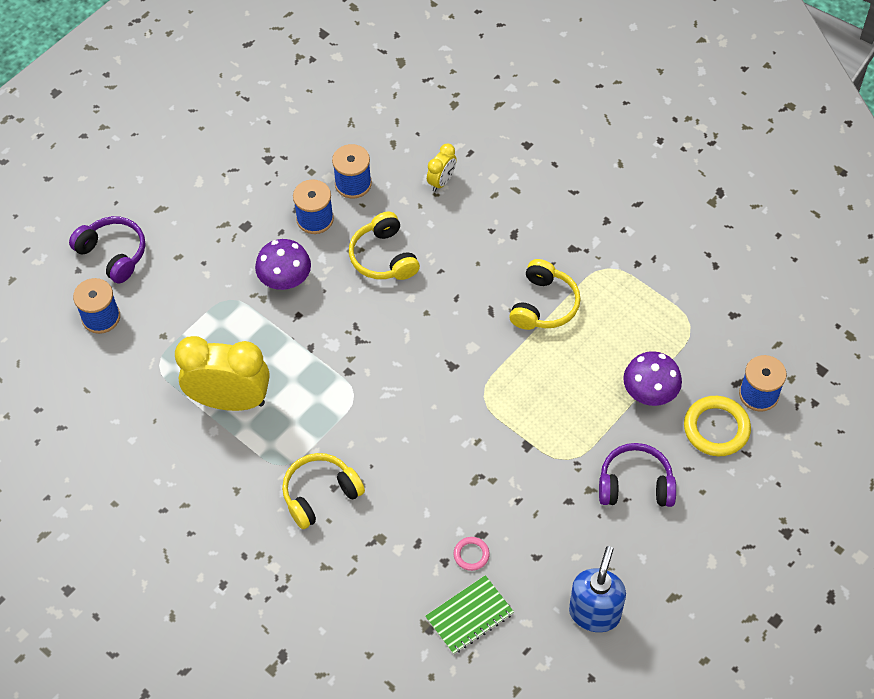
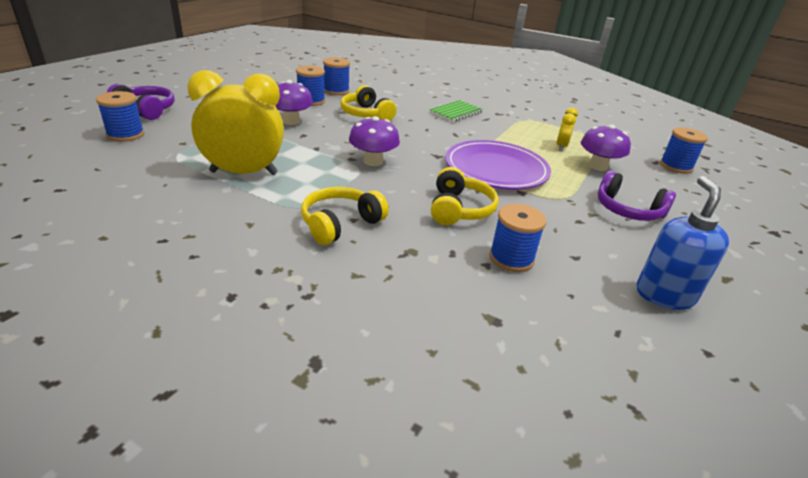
camera: 15 degrees left, 25 degrees down
green notebook [425,575,514,654] -> green notebook moved to [430,100,483,122]
yellow clock [427,143,457,192] -> yellow clock moved to [557,108,578,151]
pink ring [454,537,490,571] -> blue spool [489,204,546,272]
yellow headphones [509,259,581,330] -> yellow headphones moved to [431,167,499,225]
purple headphones [599,443,676,507] -> purple headphones turned 135 degrees counterclockwise [598,171,676,221]
yellow ring [684,396,751,456] -> none
none -> purple mushroom [349,116,400,166]
none -> purple plate [445,140,551,189]

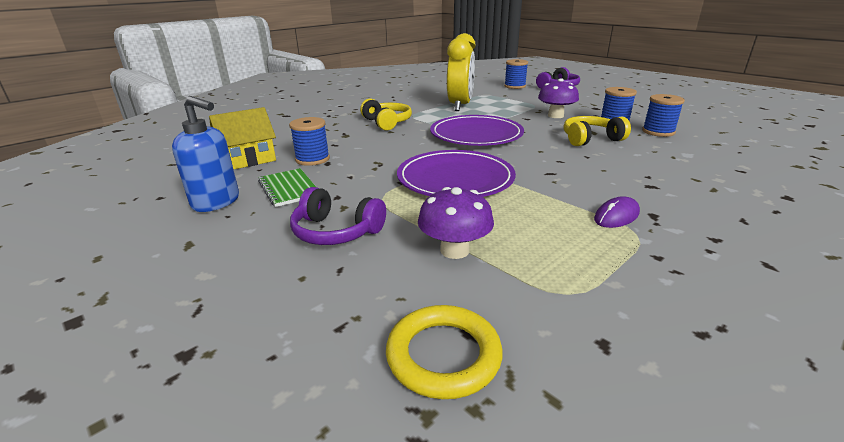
camera: 110 degrees right, 5 degrees down
purple mushroom [349,116,400,166] -> purple plate [430,115,524,146]
green notebook [430,100,483,122] -> green notebook moved to [258,168,316,207]
yellow headphones [431,167,499,225] -> none
yellow clock [557,108,578,151] -> none
purple headphones [598,171,676,221] -> purple headphones turned 120 degrees counterclockwise [290,187,386,245]
blue spool [660,127,708,174] -> yellow ring [386,305,503,399]
none -> yellow house [209,107,276,169]
none -> purple mouse [594,196,640,228]

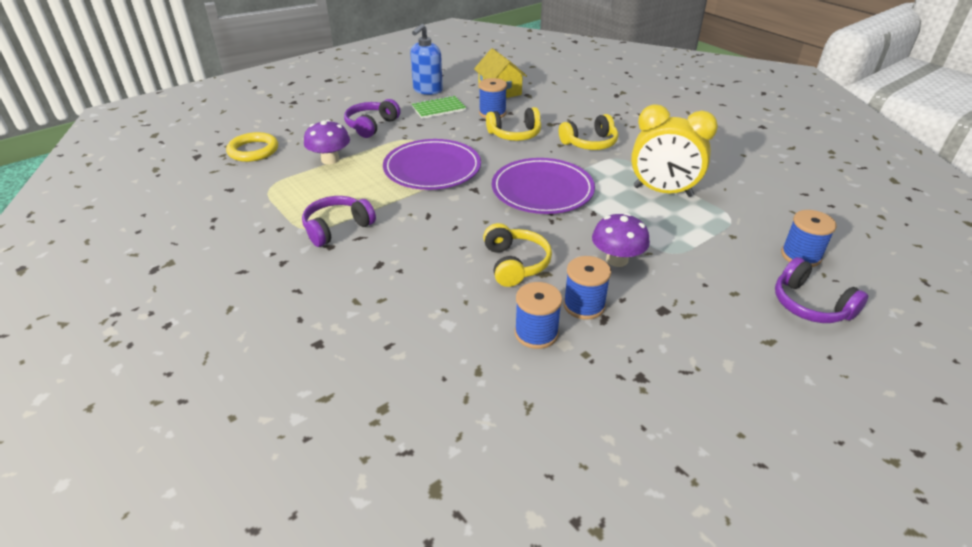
camera: 95 degrees right, 10 degrees up
purple mouse [594,196,640,228] -> purple headphones [302,196,376,247]
none -> yellow headphones [486,107,541,141]

